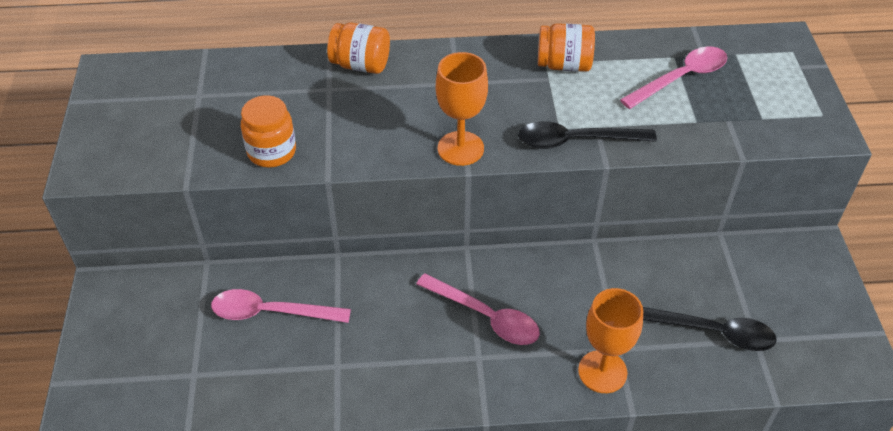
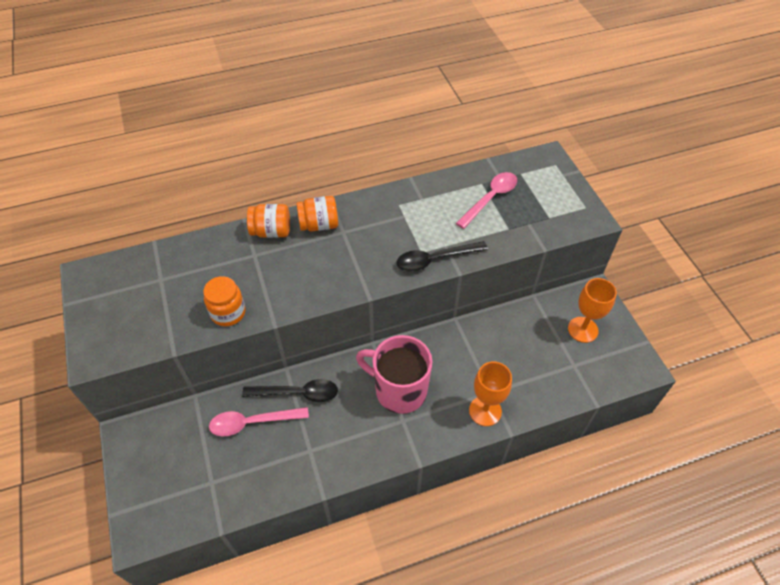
camera: 15 degrees left, 5 degrees up
pink spoon [416,273,540,345] -> pink mug [356,335,432,414]
orange goblet [436,52,488,166] -> orange goblet moved to [568,278,617,343]
orange jar [538,23,595,72] -> orange jar moved to [296,196,338,231]
black spoon [643,307,777,351] -> black spoon moved to [242,379,338,402]

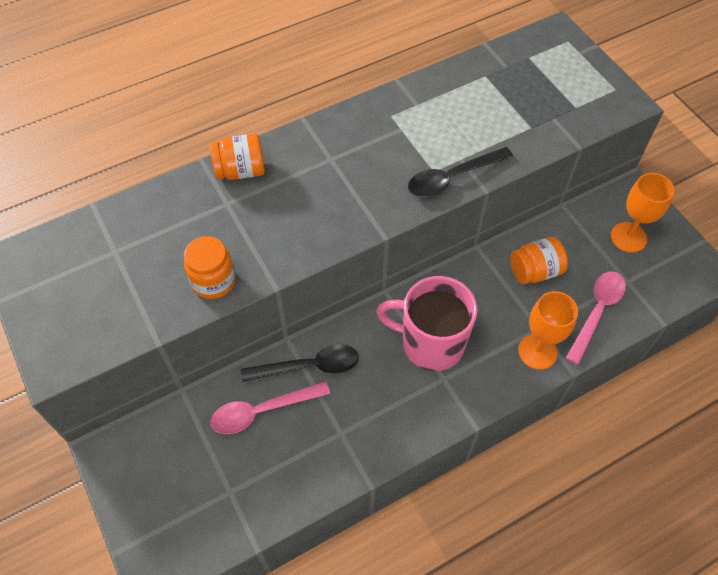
camera: 10 degrees left, 5 degrees up
orange jar [296,196,338,231] -> orange jar moved to [510,237,568,284]
pink spoon [456,172,517,229] -> pink spoon moved to [566,271,626,365]

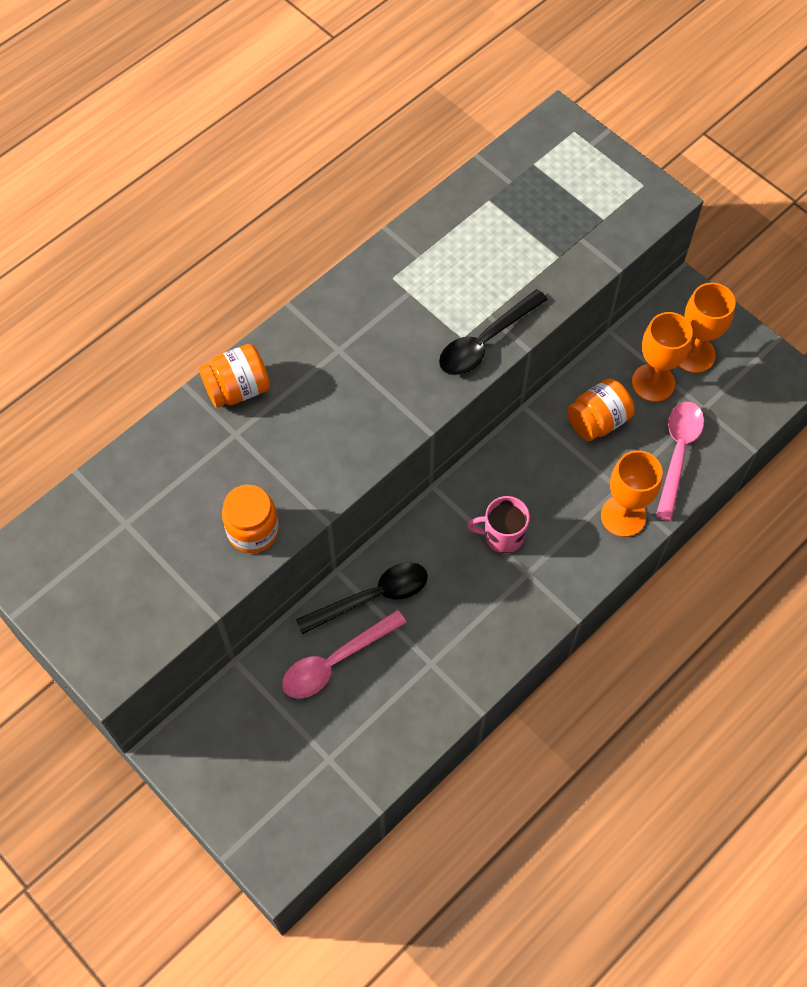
camera: 15 degrees left, 5 degrees up
pink mug [376,276,478,371] -> pink mug [467,496,530,553], size x0.54
none -> orange goblet [632,312,693,402]

